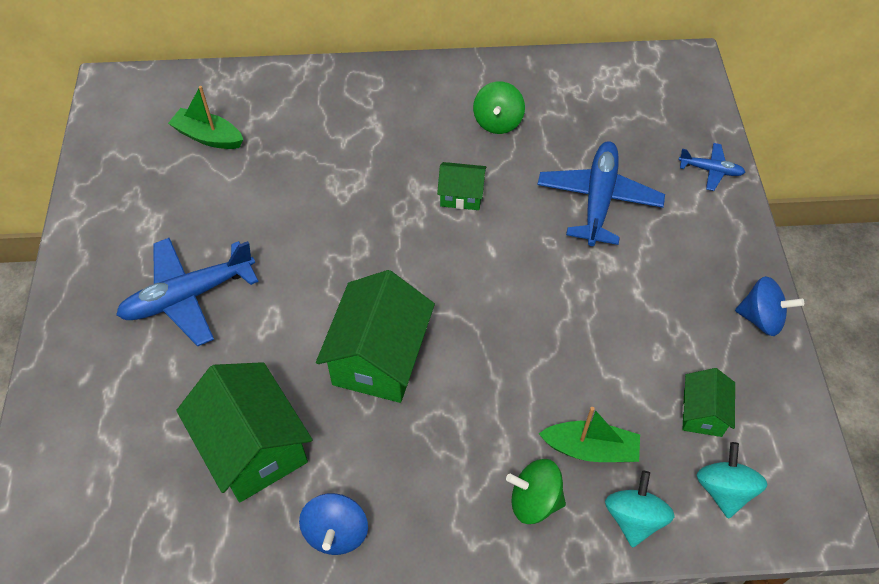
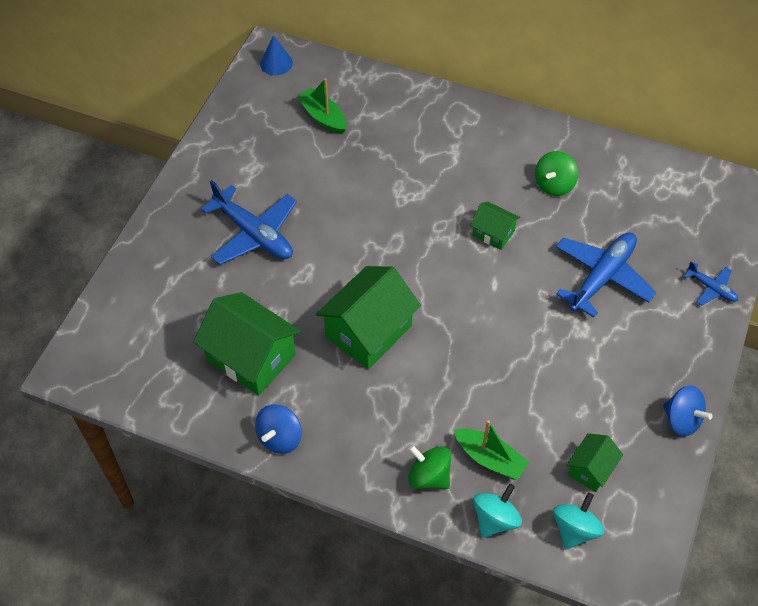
camera: 25 degrees right, 0 degrees up
blue plane [116,238,259,346] -> blue plane turned 135 degrees counterclockwise [201,180,297,265]
green house [176,362,312,502] -> green house turned 45 degrees counterclockwise [193,292,301,396]
none -> blue cone [260,35,293,75]

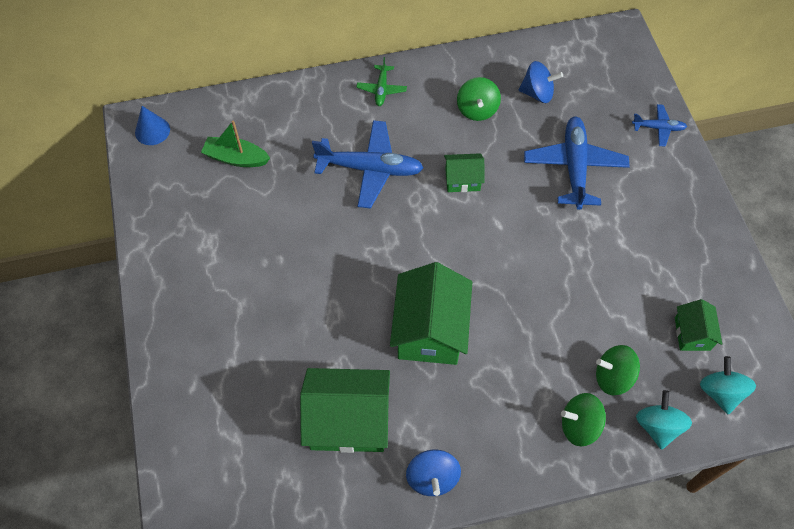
camera: 35 degrees left, 5 degrees up
blue plane [201,180,297,265] -> blue plane moved to [312,120,423,209]
green boat [454,420,529,480] -> green spinning top [596,345,640,395]
blue spinning top [663,385,713,436] -> blue spinning top moved to [519,61,563,103]
none -> green plane [356,57,407,106]

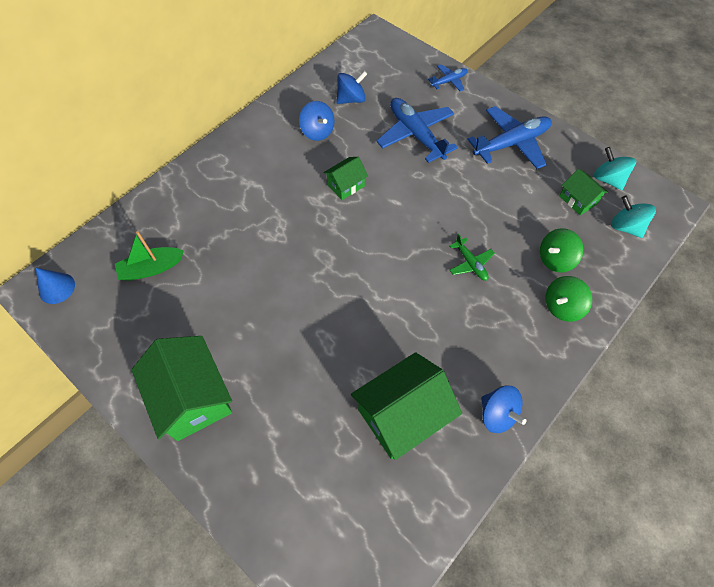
camera: 35 degrees left, 0 degrees up
blue plane [312,120,423,209] -> blue plane moved to [467,106,552,169]
green plane [356,57,407,106] -> green plane moved to [449,234,495,281]
green house [390,262,472,365] -> green house moved to [131,336,232,441]
green spinning top [457,77,501,121] -> blue spinning top [299,101,334,141]
turquoise spinning top [636,390,692,450] -> turquoise spinning top moved to [594,147,636,190]

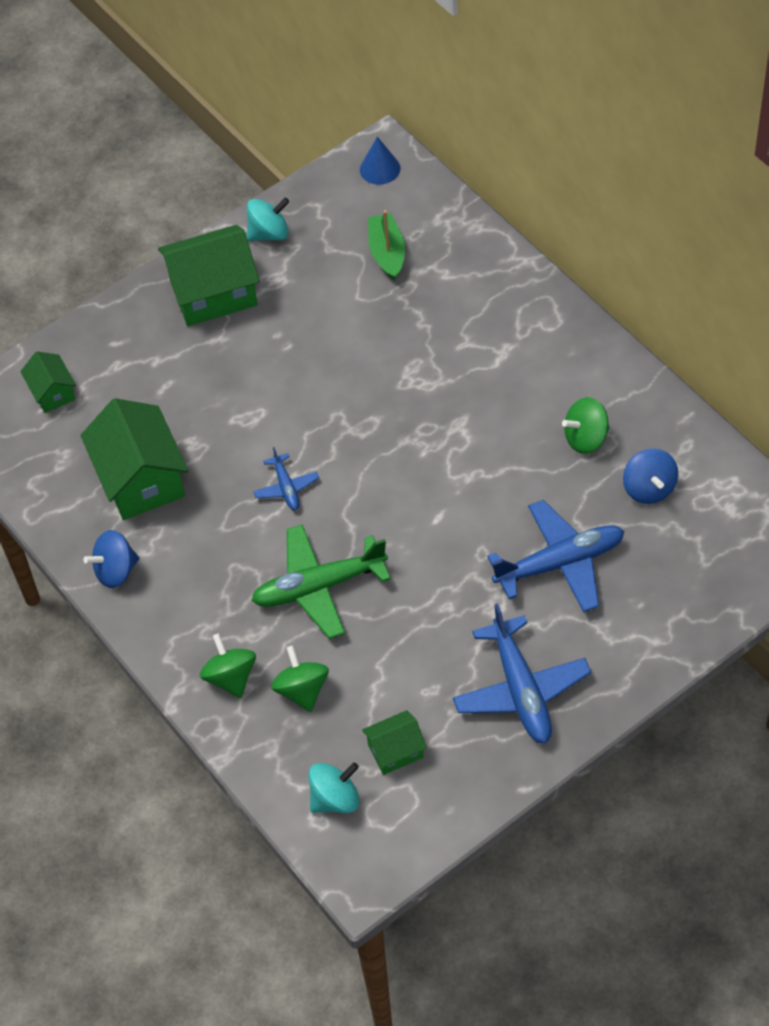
camera: 105 degrees right, 5 degrees down
blue spinning top [299,101,334,141] -> green spinning top [562,397,610,454]
green house [323,157,368,200] -> green house moved to [20,351,76,413]
blue plane [428,64,468,91] -> blue plane moved to [253,447,319,510]
green plane [449,234,495,281] -> green plane [251,524,391,639], size x1.96
turquoise spinning top [594,147,636,190] -> turquoise spinning top moved to [247,197,289,241]

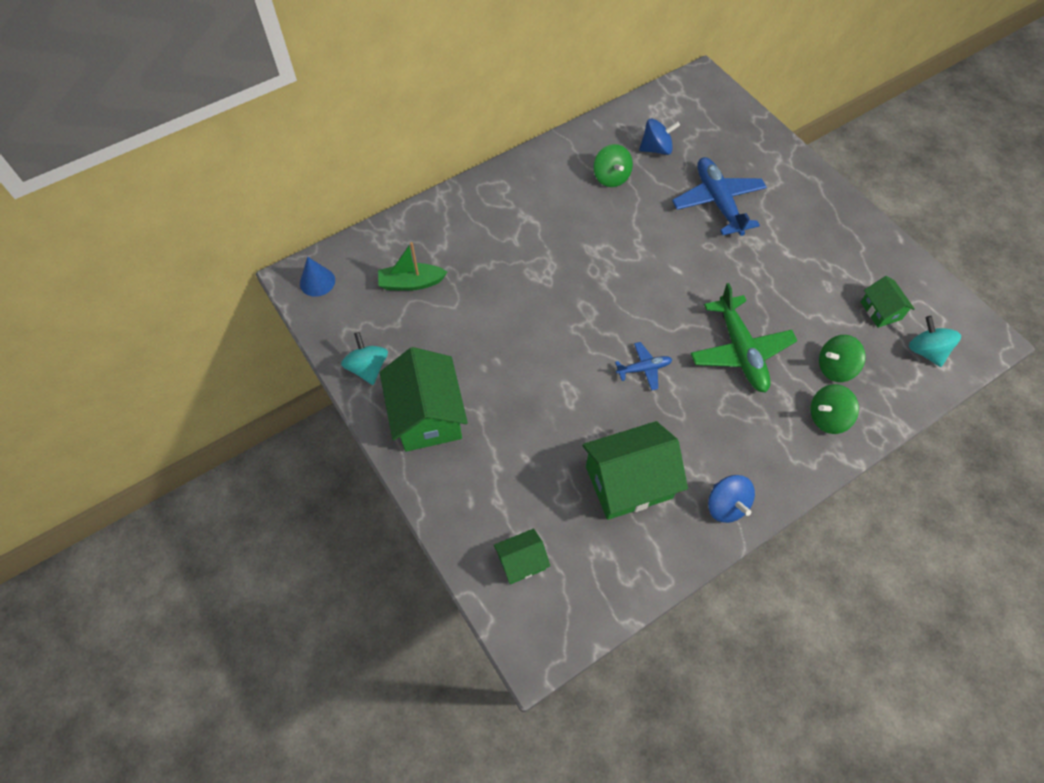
camera: 90 degrees left, 5 degrees up
blue plane [453,603,591,744] -> none

